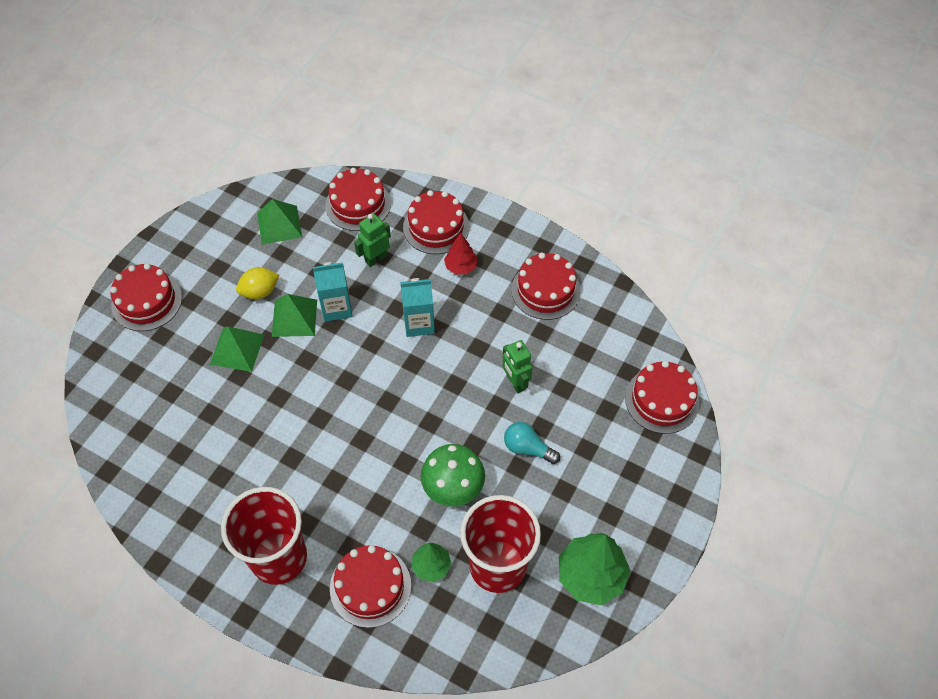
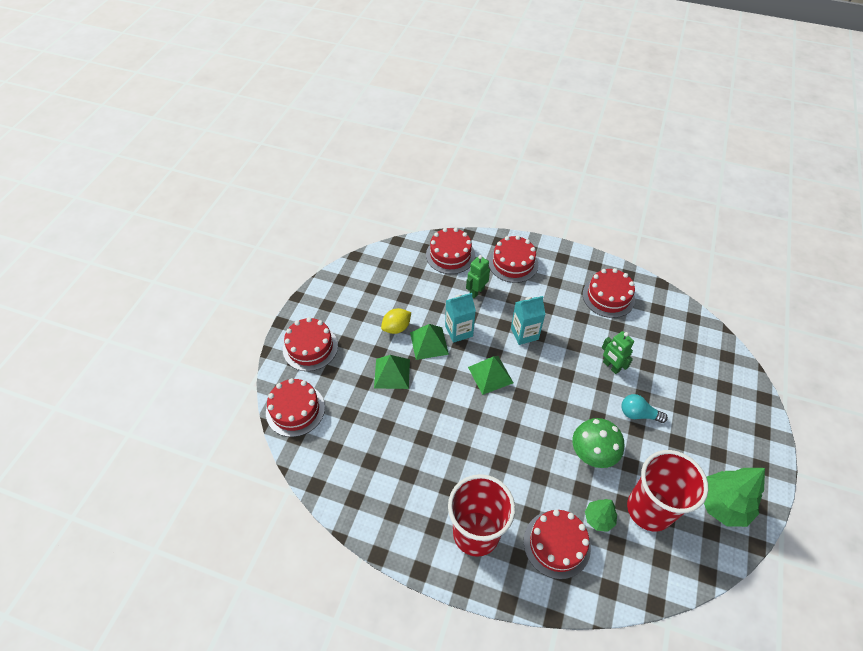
camera: 10 degrees left, 5 degrees down
green pyramid [257,199,302,245] -> green pyramid moved to [468,356,513,395]
red tree [444,233,478,275] -> none
red cake [625,361,699,434] -> red cake moved to [266,378,325,437]

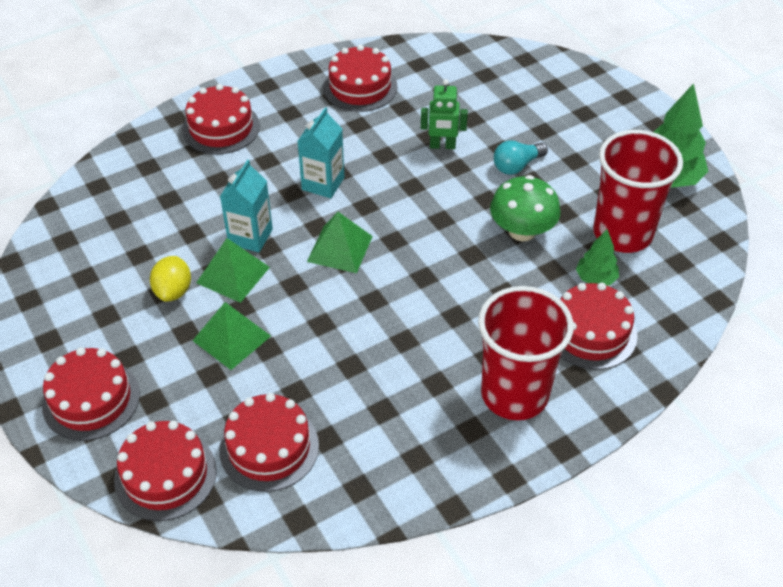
camera: 50 degrees left, 5 degrees down
red cake [426,228,475,274] -> red cake moved to [219,393,319,492]
green robot [466,255,490,298] -> none

